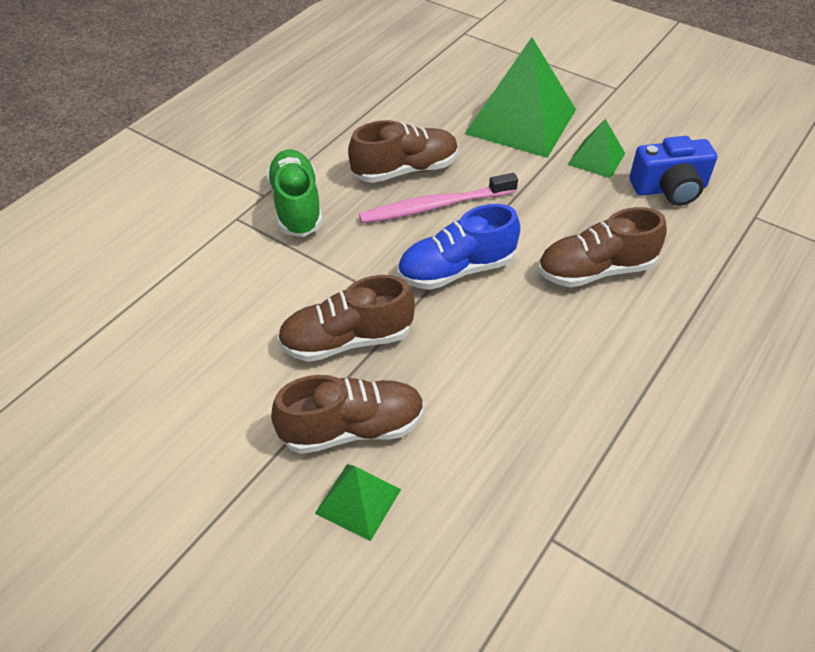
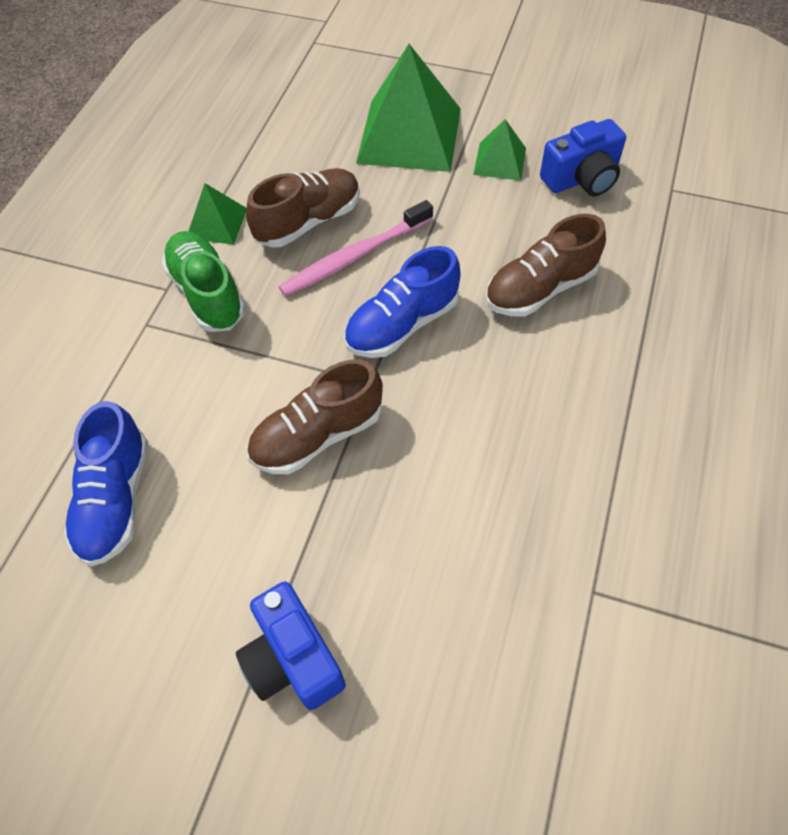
camera: 15 degrees left, 10 degrees up
brown shoe [271,375,424,454] -> none
green pyramid [315,464,401,541] -> green pyramid moved to [188,183,246,245]
none -> blue shoe [64,401,148,566]
none -> blue camera [236,581,346,710]

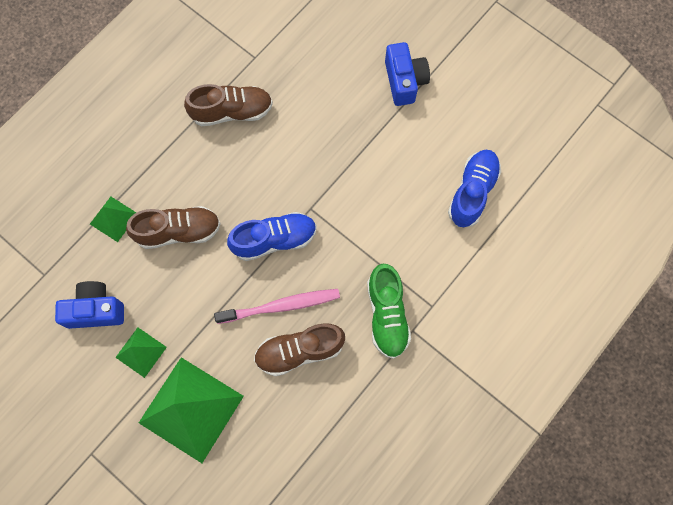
camera: 160 degrees left, 15 degrees up
green pyramid [188,183,246,245] -> green pyramid moved to [90,197,136,242]
brown shoe [247,360,383,474] -> brown shoe moved to [184,84,273,126]

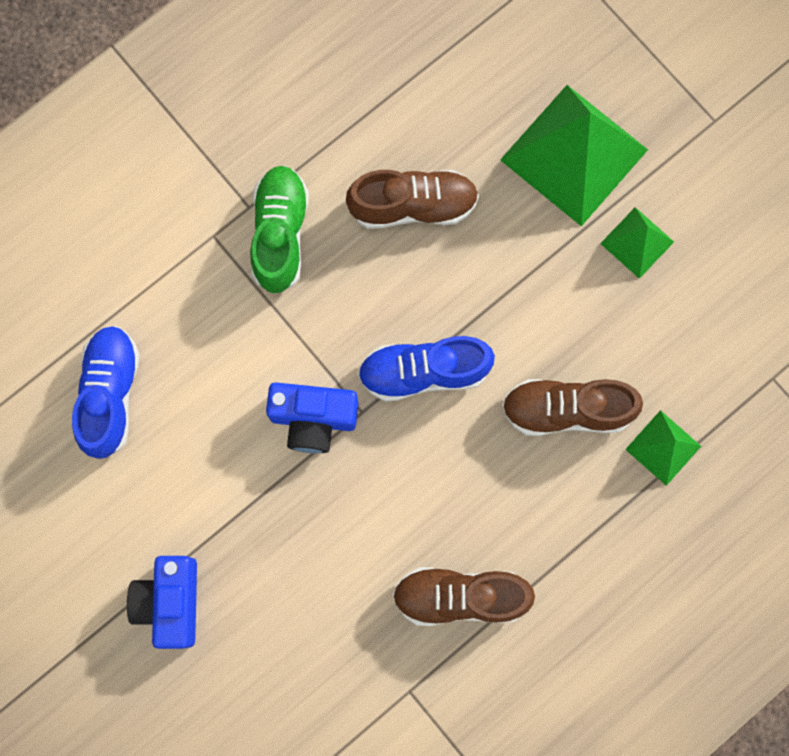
camera: 170 degrees left, 5 degrees up
blue camera [55,281,124,329] -> blue camera moved to [266,382,359,453]
pink toothbrush [214,289,340,324] -> none
blue shoe [448,150,501,227] -> blue shoe turned 150 degrees clockwise [72,326,140,459]

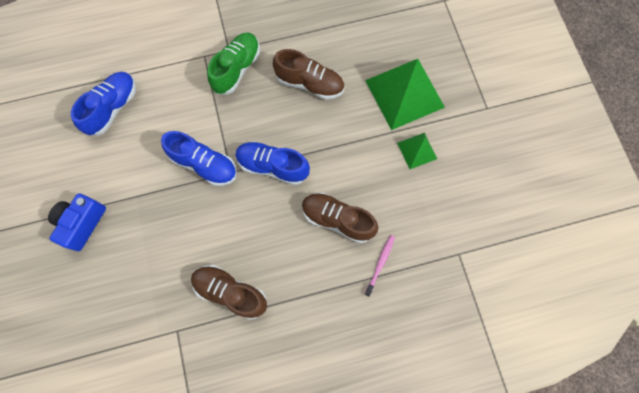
camera: 25 degrees right, 5 degrees down
blue camera [266,382,359,453] -> blue shoe [161,131,237,186]
green pyramid [625,410,701,486] -> pink toothbrush [365,235,395,296]

